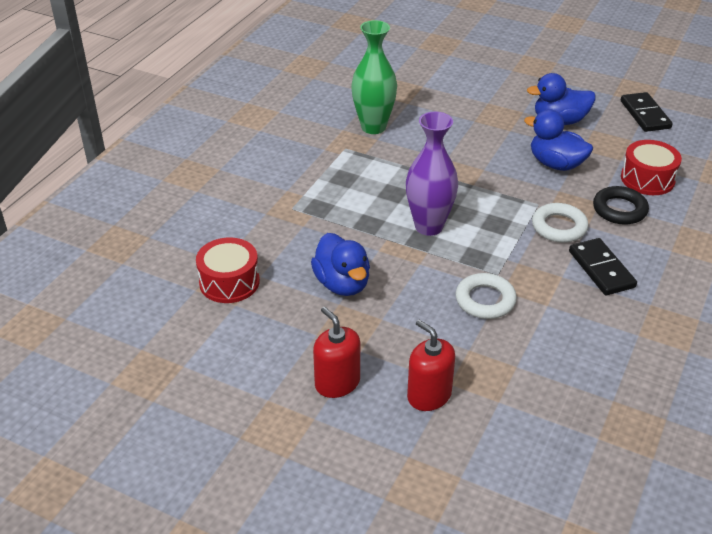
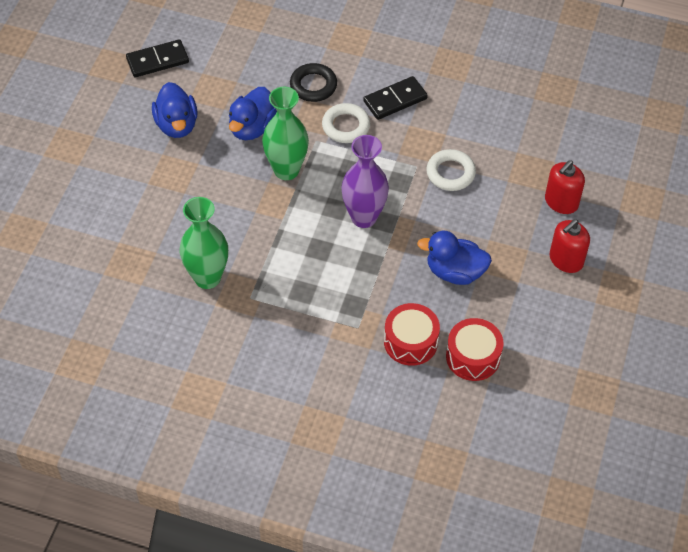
camera: 100 degrees left, 15 degrees up
blue duck [311,233,370,296] -> blue duck turned 135 degrees counterclockwise [417,231,492,285]
red drum [621,140,682,195] -> red drum moved to [384,303,440,366]
none -> green vase [262,87,309,180]

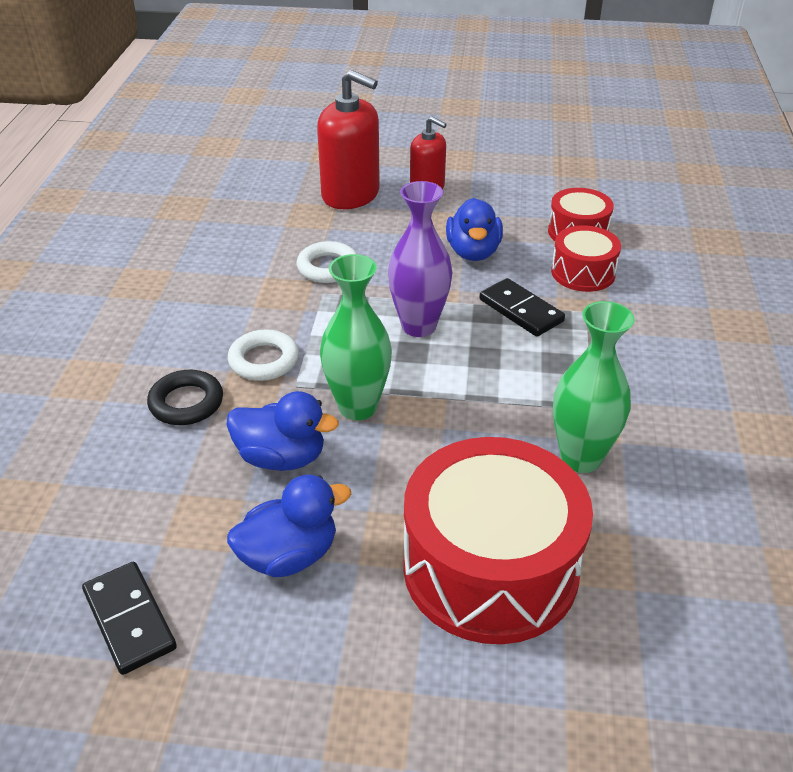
camera: 100 degrees left, 15 degrees down
black domino [363,76,428,120] -> black domino moved to [479,278,565,337]
red soap dispenser [545,160,585,214] -> red soap dispenser [317,70,380,209], size x1.66
none -> red drum [403,437,593,644]

